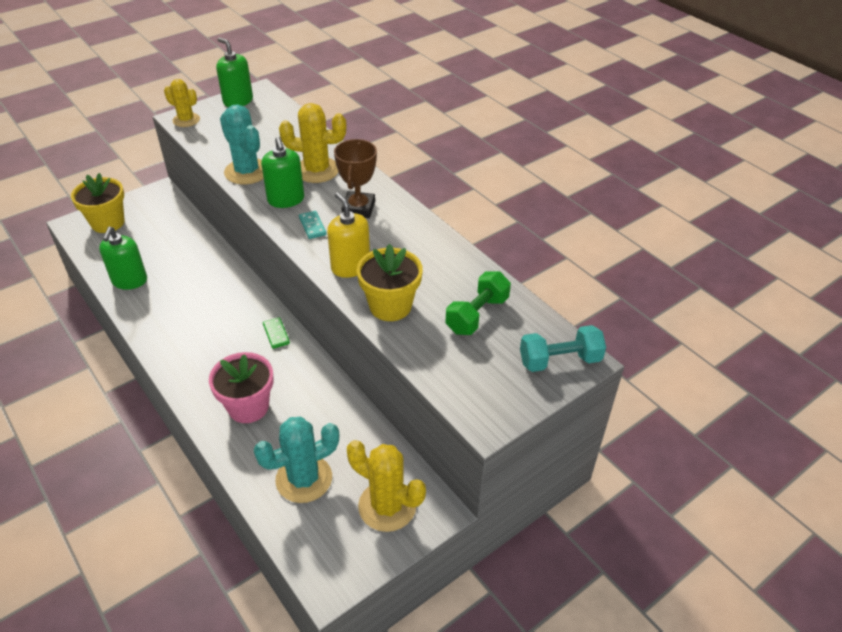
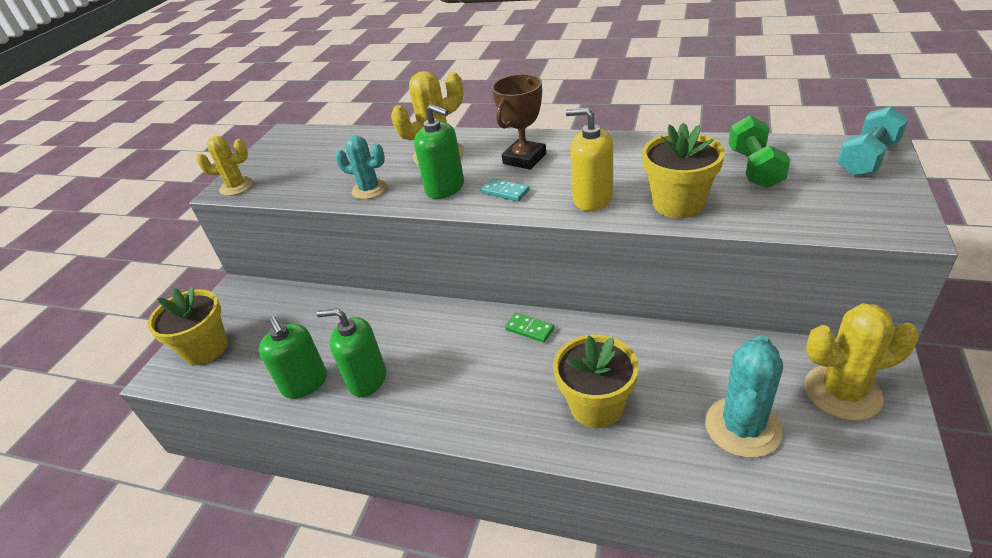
camera: 30 degrees left, 5 degrees down
pink flower pot [209,352,274,423] -> yellow flower pot [553,335,639,428]
green soap dispenser [216,38,253,107] -> green soap dispenser moved to [317,308,386,397]
turquoise cactus [220,104,264,185] -> turquoise cactus [335,135,387,199], size x0.65
brown trophy [334,139,377,218] -> brown trophy turned 60 degrees clockwise [492,74,546,170]

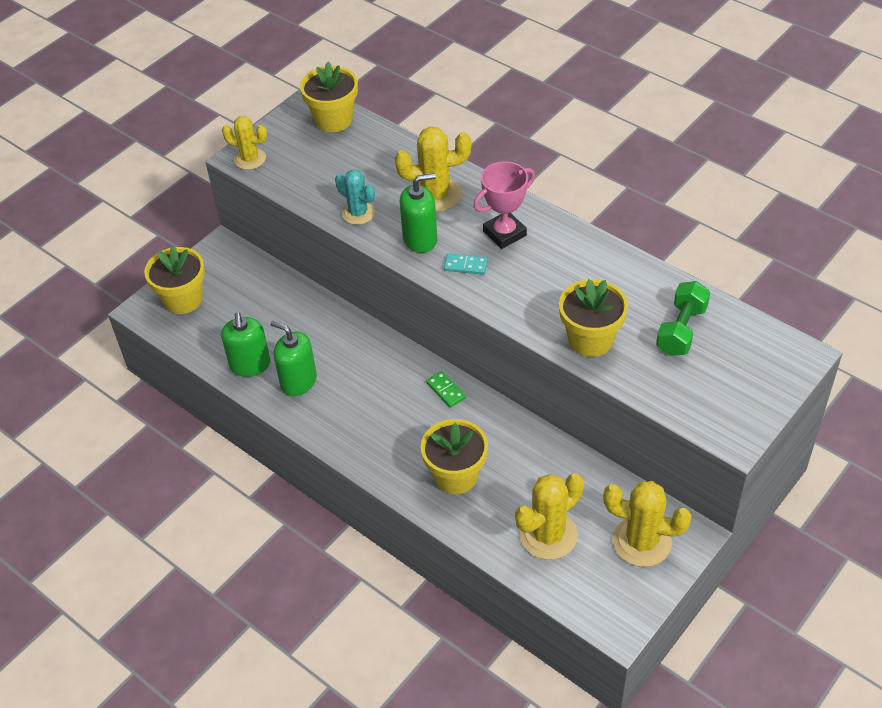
camera: 20 degrees right, 10 degrees up
green soap dispenser [414,104,464,199] -> green soap dispenser turned 75 degrees counterclockwise [400,173,437,253]
turquoise domino [481,178,530,202] -> turquoise domino turned 45 degrees counterclockwise [444,253,488,275]
brown trophy [492,74,546,170] -> pink trophy [473,161,535,249]
yellow soap dispenser [566,108,613,211] -> none
turquoise cactus [705,335,783,458] -> yellow cactus [515,473,584,560]
turquoise dumbbell [838,106,908,176] -> none
none -> yellow flower pot [300,62,358,132]

